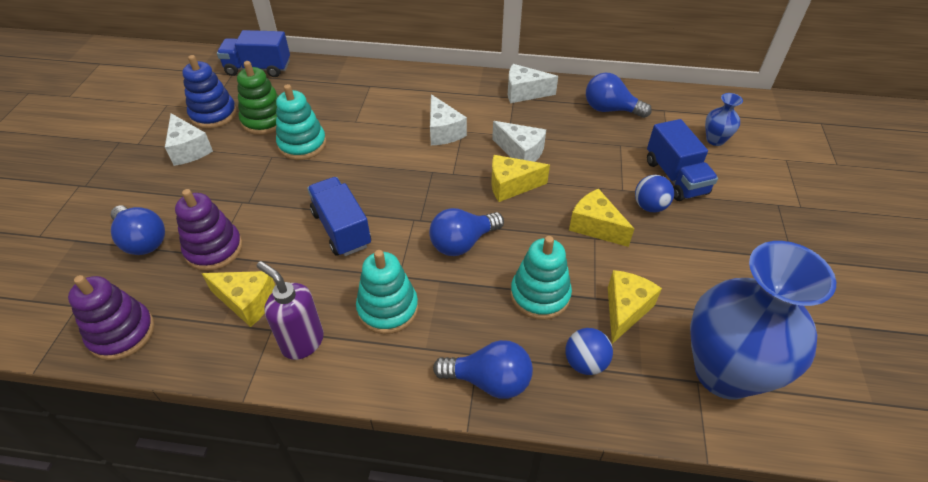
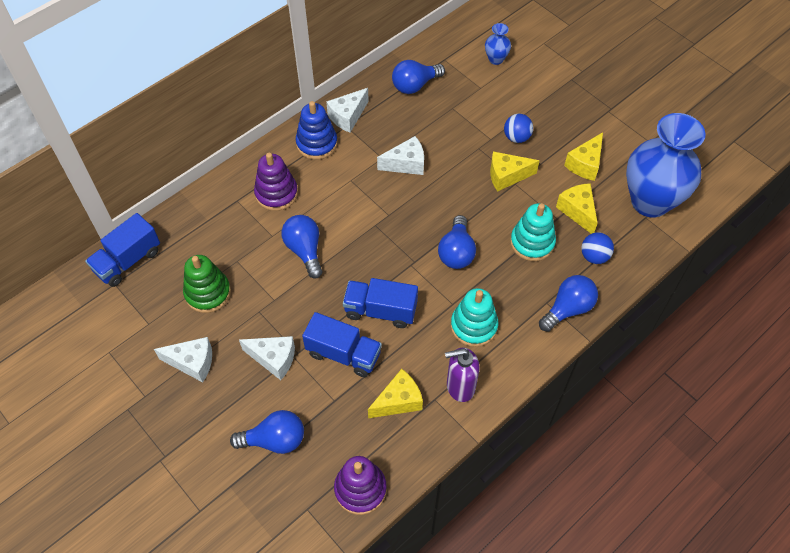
camera: 50 degrees left, 10 degrees up
purple stacking toy [175,189,243,271] -> purple stacking toy moved to [254,153,298,211]
blue stacking toy [182,55,237,129] -> blue stacking toy moved to [295,101,337,160]
turquoise stacking toy [276,84,326,160] -> none
white cheese [430,94,467,145] -> white cheese moved to [239,336,295,380]
yellow cheese [491,155,550,202] -> yellow cheese moved to [564,132,603,181]
blue truck [647,119,718,201] -> blue truck moved to [302,312,382,377]
none -> blue light bulb [281,215,322,278]

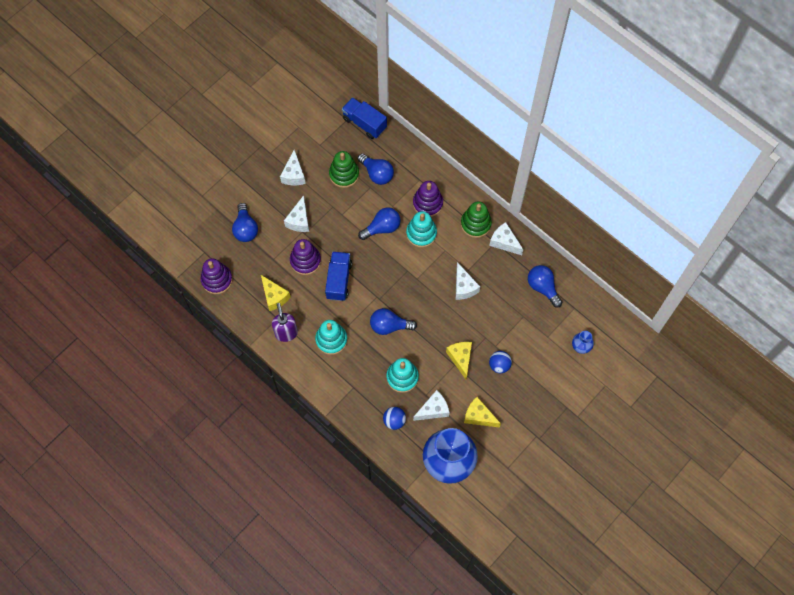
camera: 85 degrees right, 10 degrees up
blue stacking toy [295,101,337,160] -> green stacking toy [461,202,492,238]
blue truck [302,312,382,377] -> purple stacking toy [290,239,321,275]
blue light bulb [539,275,598,332] -> blue light bulb moved to [358,153,394,185]
yellow cheese [556,183,598,234] -> white cheese [413,390,450,421]
none -> turquoise stacking toy [406,211,437,248]

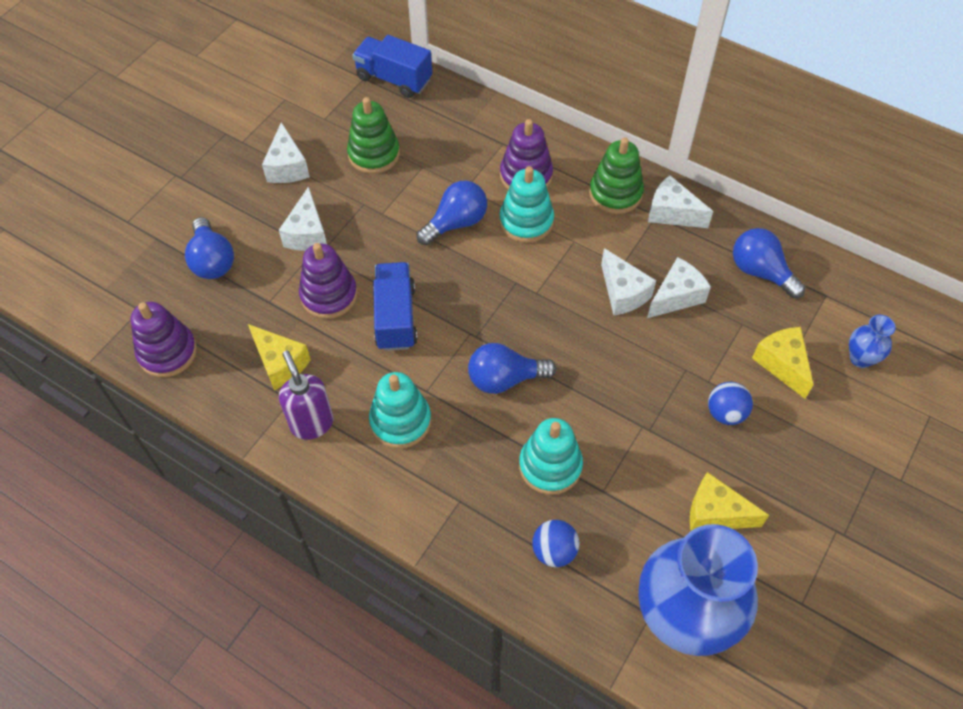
camera: 10 degrees left, 10 degrees down
blue light bulb [358,153,394,185] -> none
white cheese [413,390,450,421] -> white cheese moved to [647,257,711,318]
yellow cheese [446,342,472,379] -> yellow cheese moved to [752,327,814,399]

